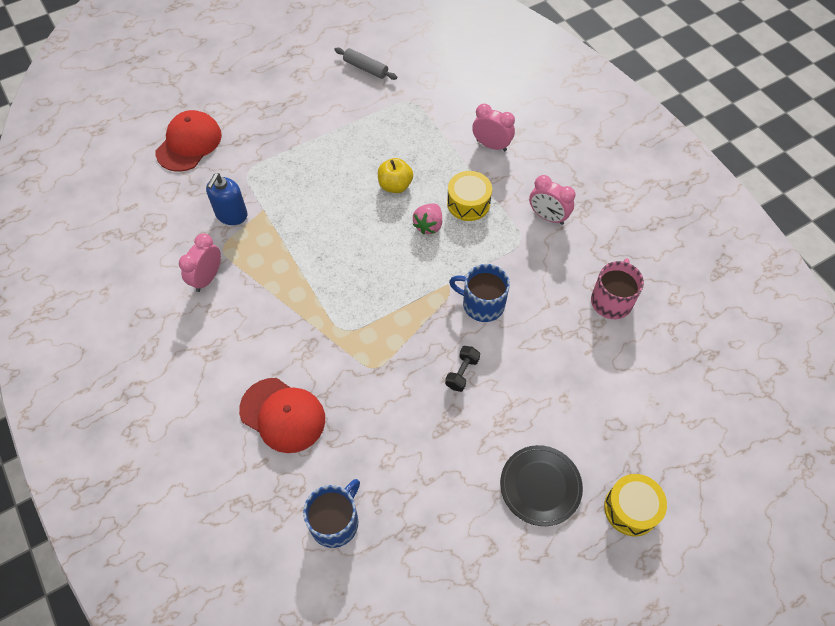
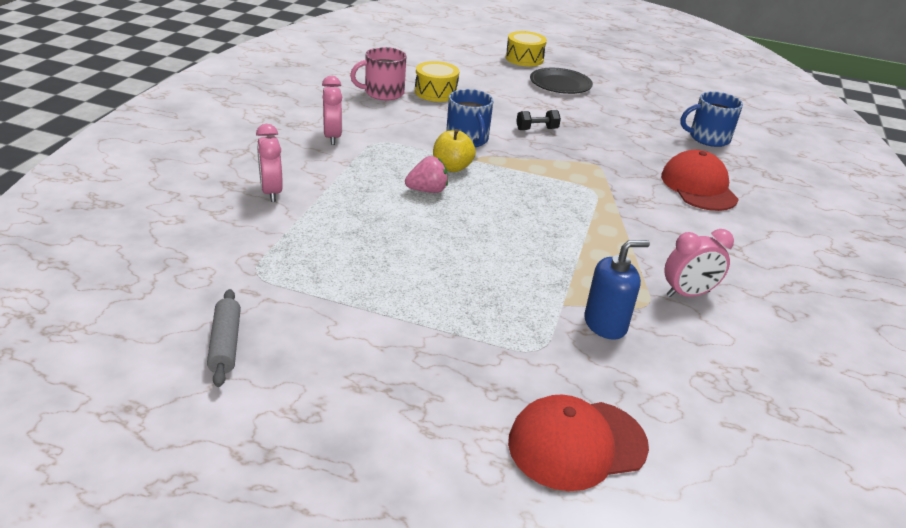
camera: 135 degrees left, 25 degrees down
yellow apple [378,158,413,193] -> yellow apple moved to [433,129,476,172]
yellow drum [447,171,492,221] -> yellow drum moved to [415,61,459,102]

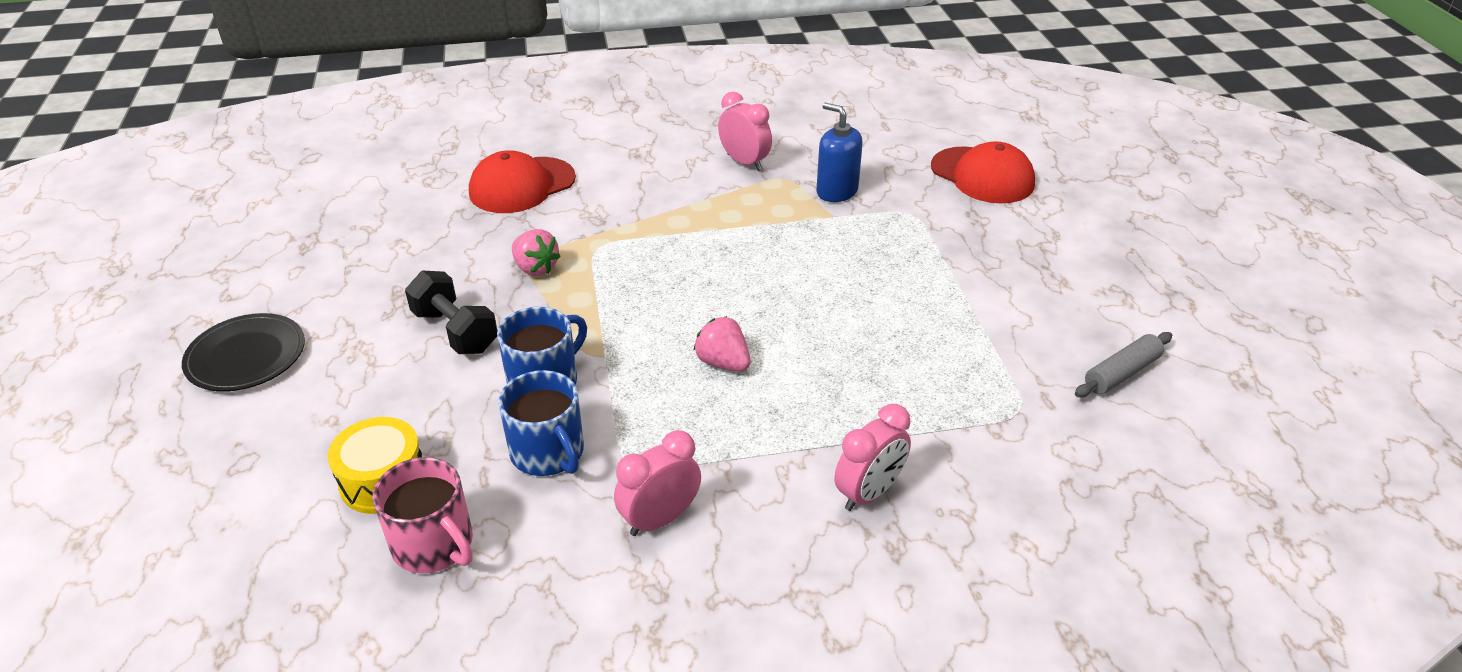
camera: 115 degrees left, 5 degrees up
yellow apple [433,129,476,172] -> none
yellow drum [506,31,547,66] -> none
black dumbbell [516,110,561,130] -> black dumbbell [405,271,497,354], size x1.56
blue mug [680,91,743,147] -> blue mug moved to [498,370,584,476]
none -> pink strawberry [512,229,561,276]

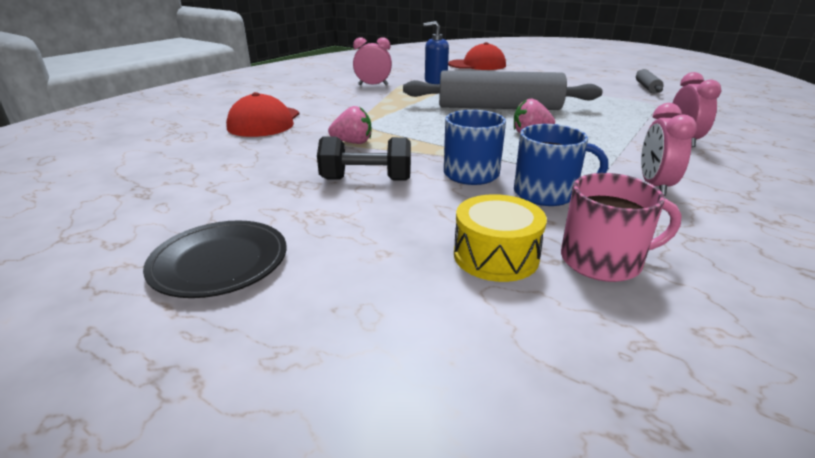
camera: 45 degrees left, 10 degrees down
none -> grey rolling pin [403,70,603,110]

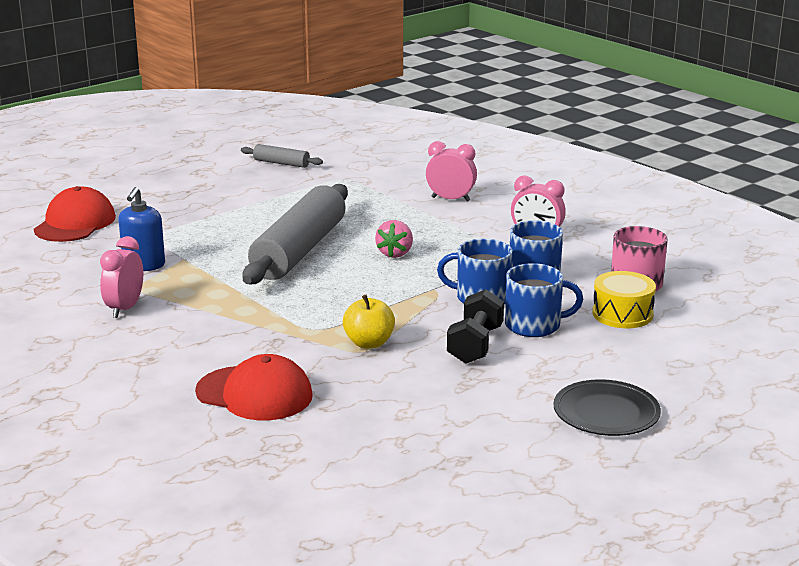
camera: 75 degrees left, 5 degrees down
pink strawberry [328,106,372,144] -> yellow apple [343,295,395,349]
none -> blue mug [505,263,583,337]

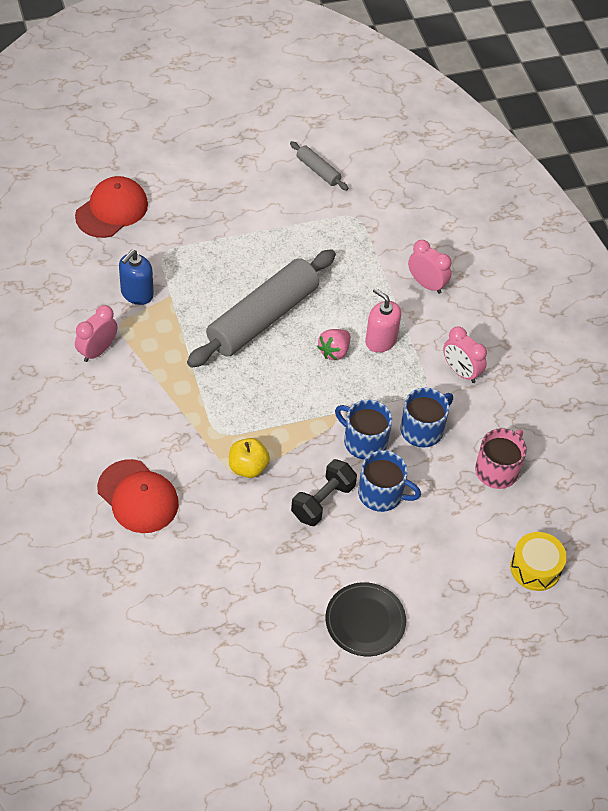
camera: 20 degrees right, 30 degrees up
yellow drum [592,271,656,328] -> yellow drum moved to [510,532,567,591]
none -> pink soap dispenser [365,288,401,353]

